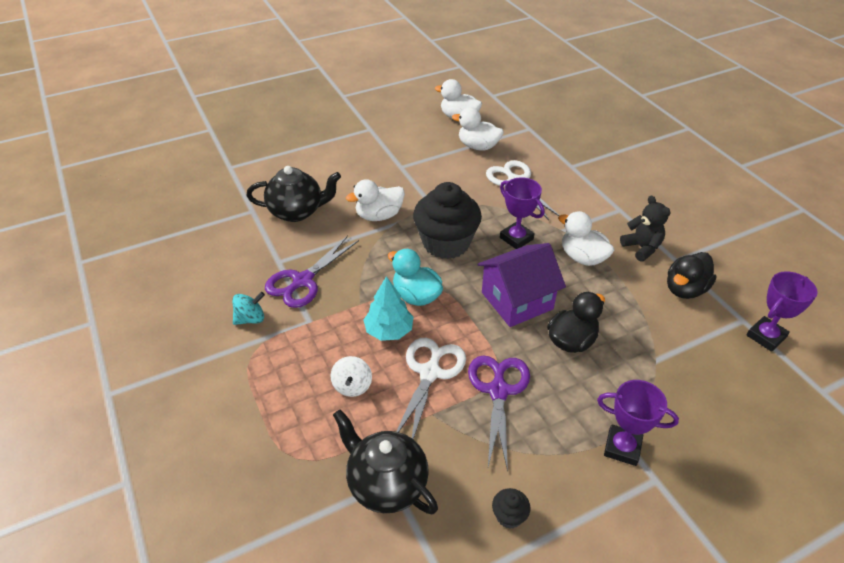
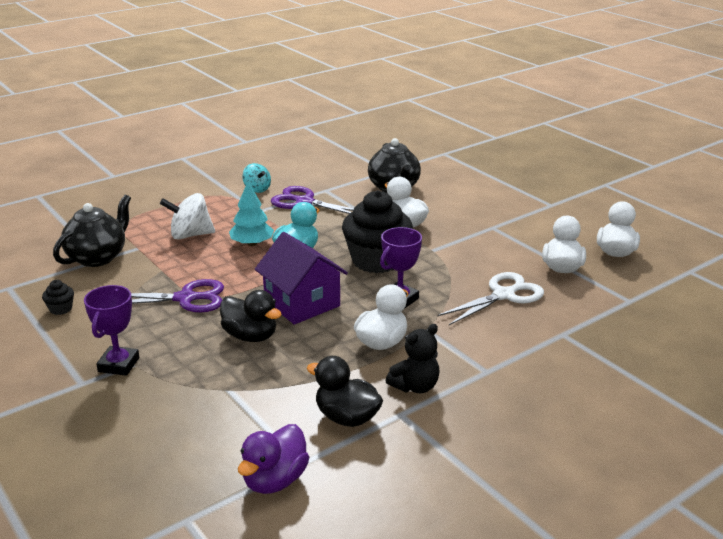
camera: 80 degrees right, 15 degrees down
white spinning top [330,356,372,397] -> white spinning top [160,193,215,240], size x1.54
white scissors [396,338,466,439] -> none
purple trophy [747,271,818,352] -> purple duck [238,424,309,494]

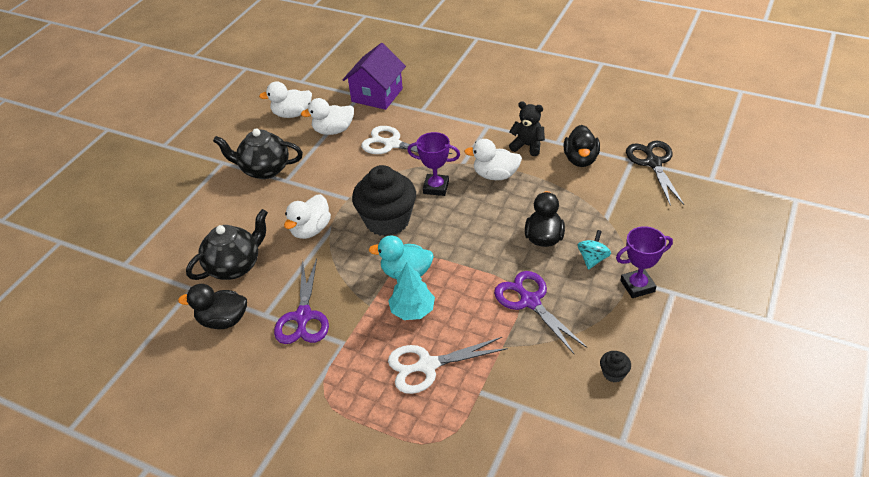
camera: 115 degrees left, 15 degrees up
black teapot [53,195,131,267] -> black teapot moved to [213,129,303,179]
white spinning top [160,193,215,240] -> white scissors [388,337,508,394]
purple duck [238,424,309,494] -> black scissors [626,141,684,206]
turquoise spinning top [242,163,271,193] -> turquoise spinning top moved to [578,230,611,270]
purple house [255,232,348,325] -> purple house moved to [343,43,406,110]
none -> black duck [178,284,247,329]

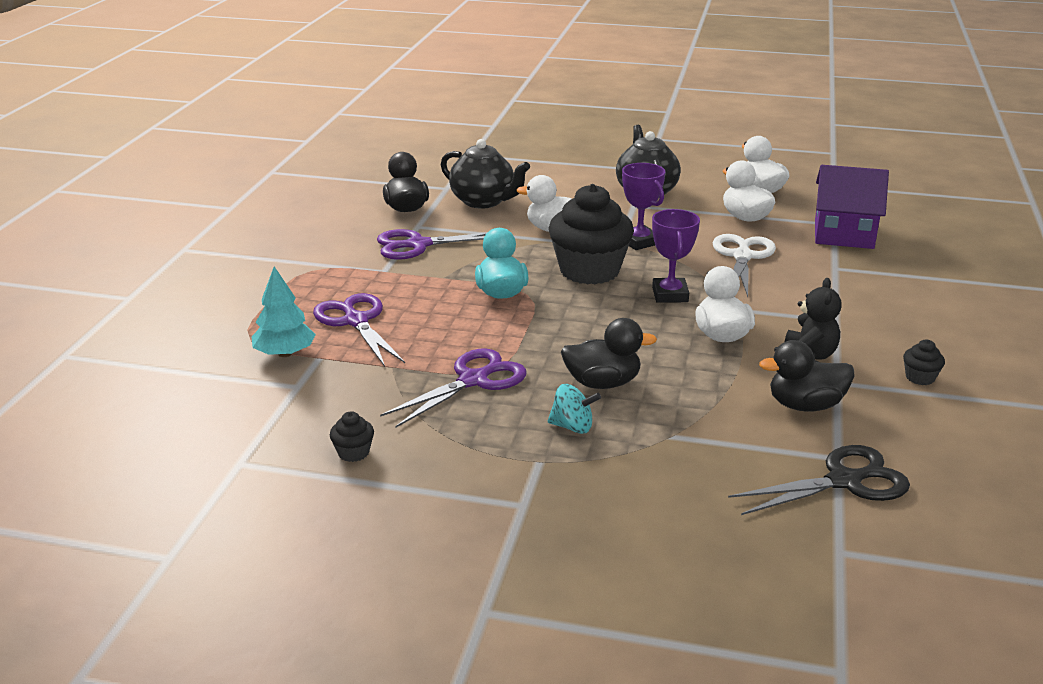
camera: 75 degrees right, 15 degrees down
turquoise tree [388,262,435,320] -> turquoise tree moved to [252,266,316,357]
white scissors [388,337,508,394] -> purple scissors [313,293,405,367]
purple trophy [616,226,673,298] -> purple trophy moved to [622,163,665,250]
none -> black cupcake [903,340,945,385]

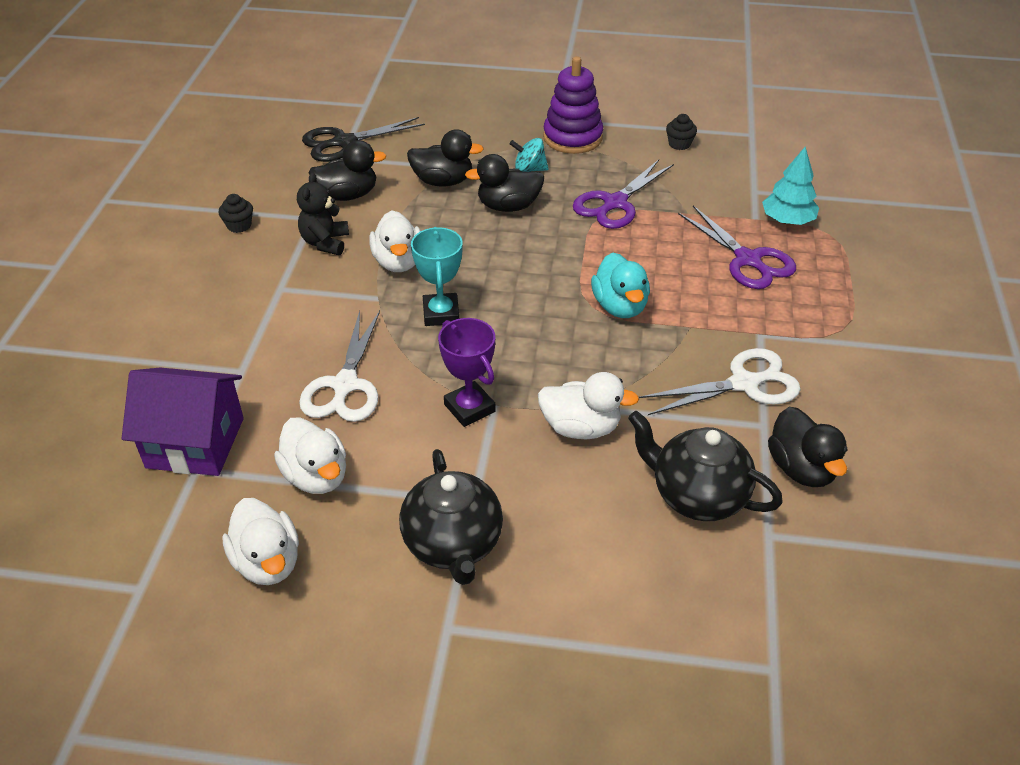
camera: 175 degrees right, 15 degrees up
purple scissors [377,229,488,260] -> white scissors [639,348,801,415]
black cupcake [549,184,634,285] -> none
purple trophy [652,209,700,303] -> turquoise trophy [411,227,463,326]
none -> black duck [407,129,484,187]
none -> purple stacking toy [543,56,603,154]

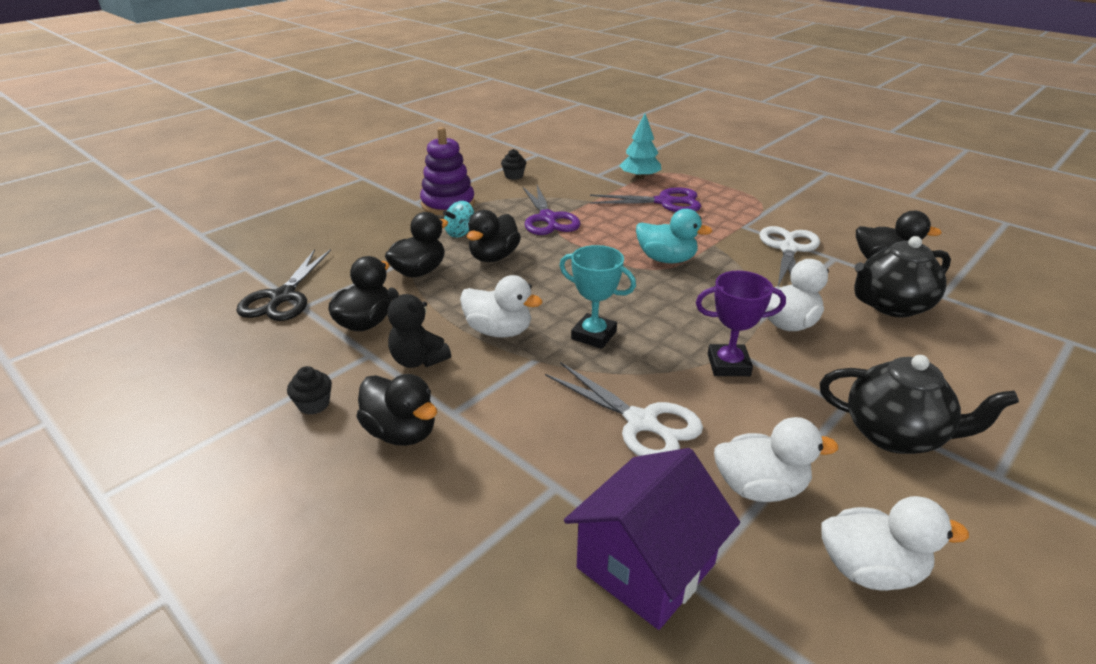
camera: 55 degrees left, 10 degrees down
none -> black duck [356,374,437,446]

